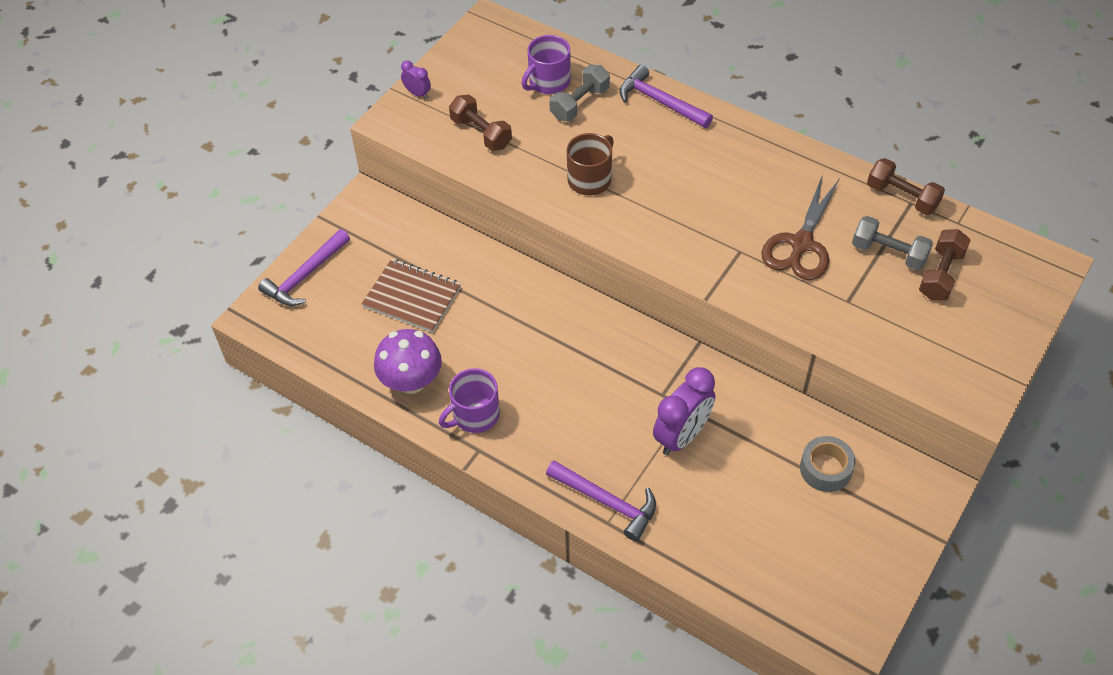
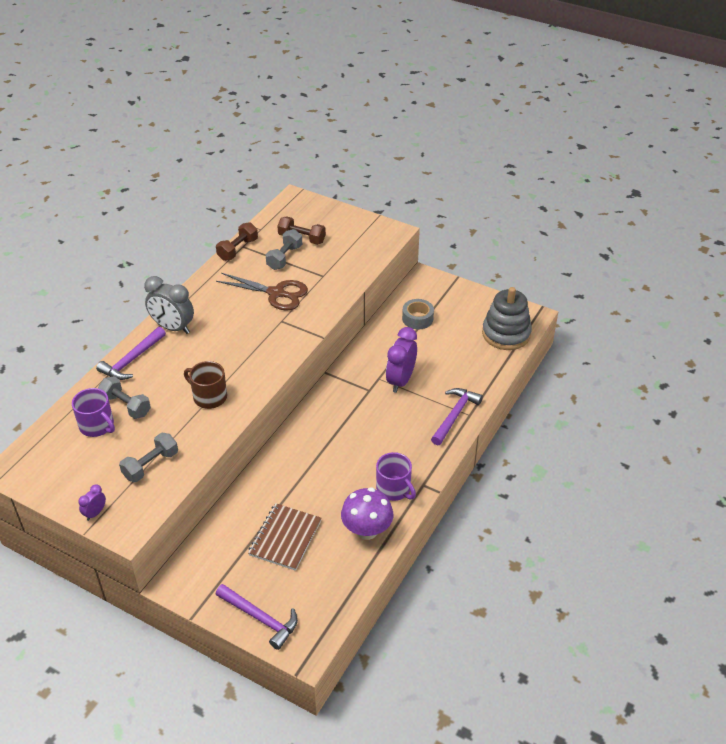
camera: 95 degrees left, 10 degrees down
brown dumbbell [449,95,512,151] -> grey dumbbell [119,433,178,482]
purple clock [653,367,715,455] -> purple clock turned 105 degrees counterclockwise [386,327,417,393]
none -> grey clock [144,276,194,334]
none -> grey stacking toy [482,287,532,350]

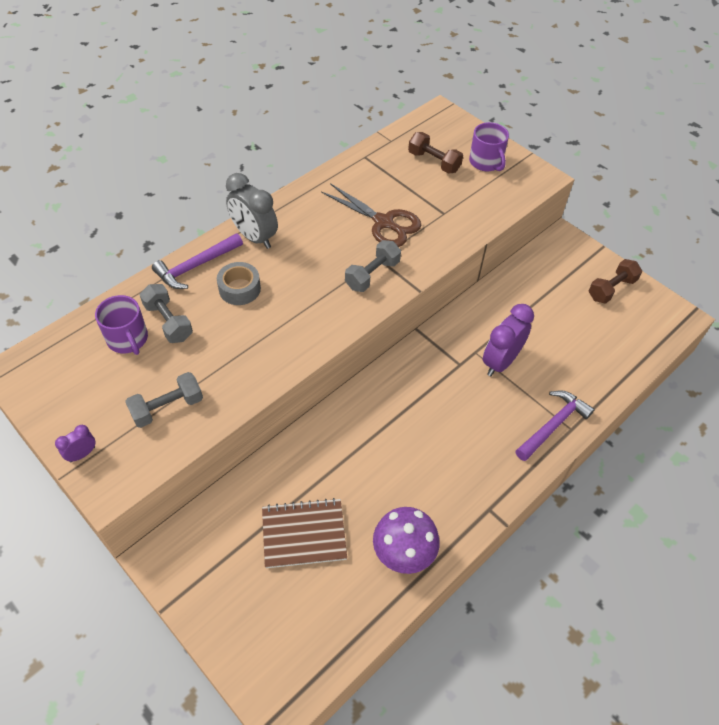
camera: 15 degrees right, 10 degrees up
brown mug [184,361,227,409] -> none
brown dumbbell [216,222,258,261] -> brown dumbbell moved to [589,259,642,304]
purple hammer [216,584,298,650] -> none
brown notebook [248,503,321,571] -> brown notebook turned 45 degrees clockwise [262,498,347,568]
grey dumbbell [266,229,302,270] -> grey dumbbell moved to [345,240,401,292]
purple mug [376,452,416,501] -> purple mug moved to [469,122,509,171]
grey tape [402,299,434,330] -> grey tape moved to [217,262,261,305]
grey stacking toy [482,287,532,350] -> none

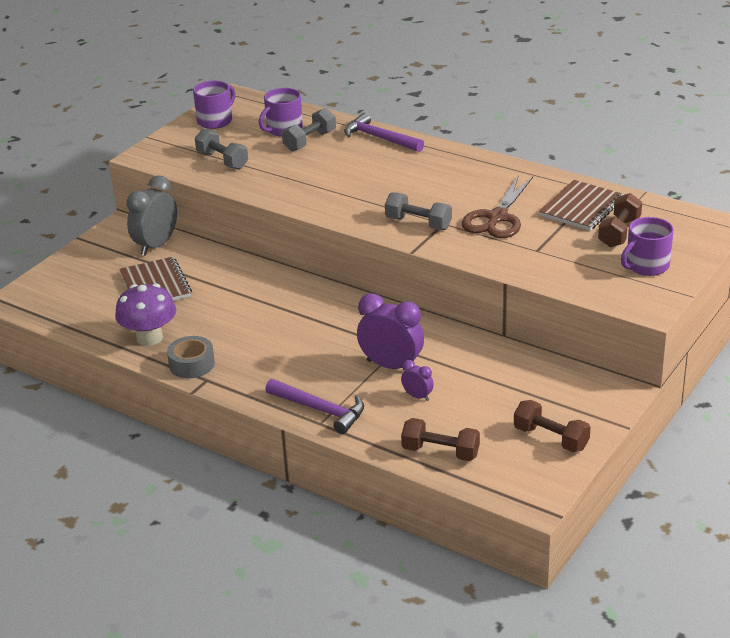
camera: 80 degrees right, 20 degrees down
purple clock [55,425,95,462] -> purple clock moved to [401,360,434,401]
grey tape [217,262,261,305] -> grey tape moved to [167,336,215,378]
grey clock [226,173,278,249] -> grey clock moved to [126,176,177,256]
none -> purple mug [193,81,235,129]
none -> brown dumbbell [401,418,480,461]
none -> brown notebook [539,180,624,231]

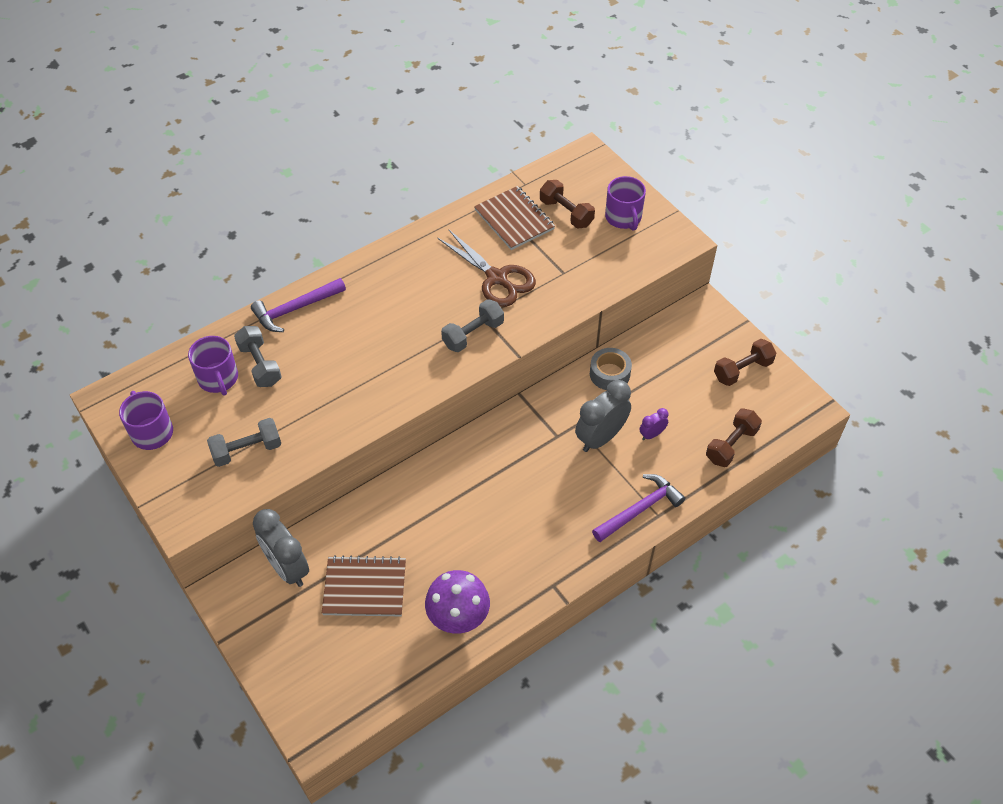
camera: 70 degrees left, 20 degrees up
grey tape [167,336,215,378] -> grey tape moved to [590,348,632,390]
purple clock [357,293,424,369] -> grey clock [575,380,631,452]

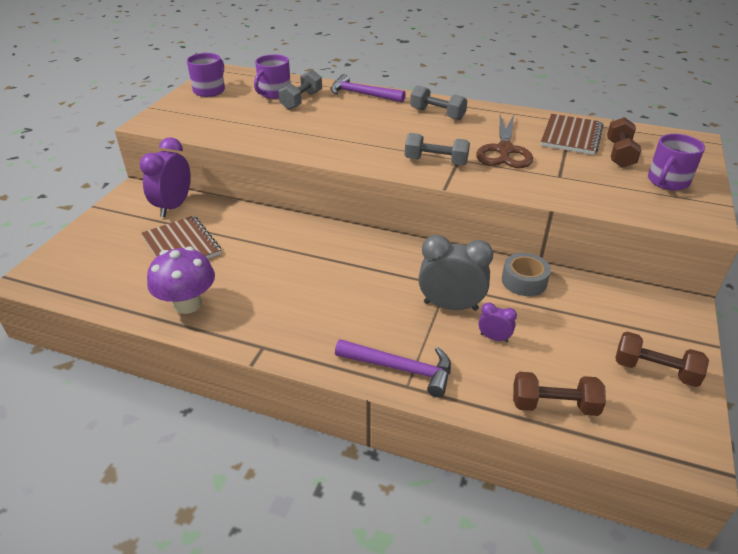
camera: 55 degrees right, 15 degrees down
grey dumbbell [207,418,281,467] -> grey dumbbell moved to [410,85,468,120]
grey clock [253,509,309,587] -> purple clock [140,137,191,217]

